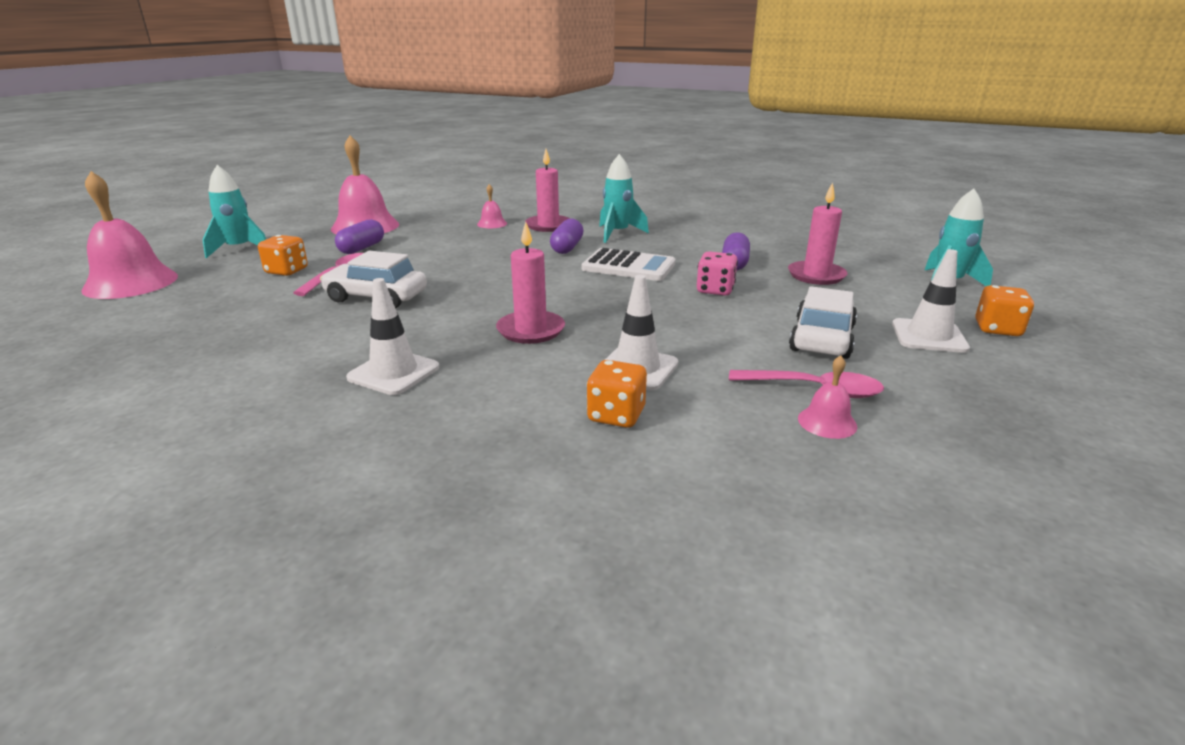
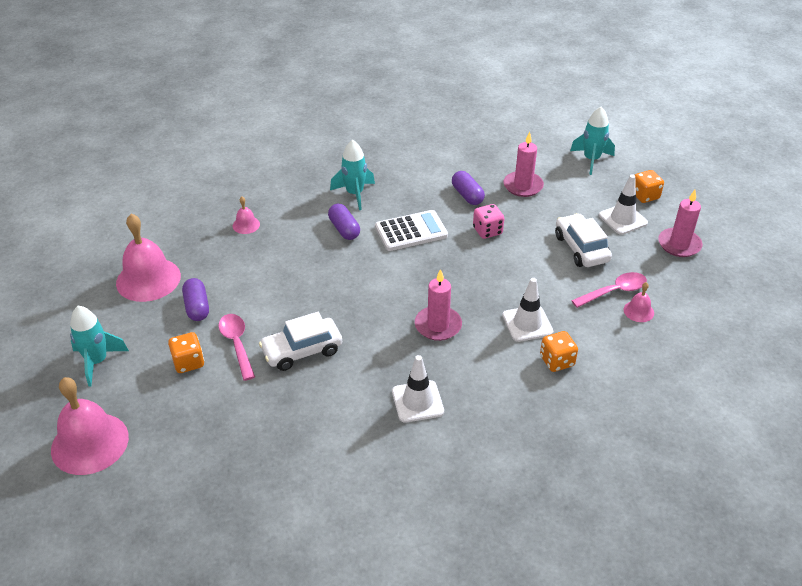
camera: 40 degrees left, 15 degrees up
pink candle [525,149,570,232] -> pink candle moved to [658,190,703,257]

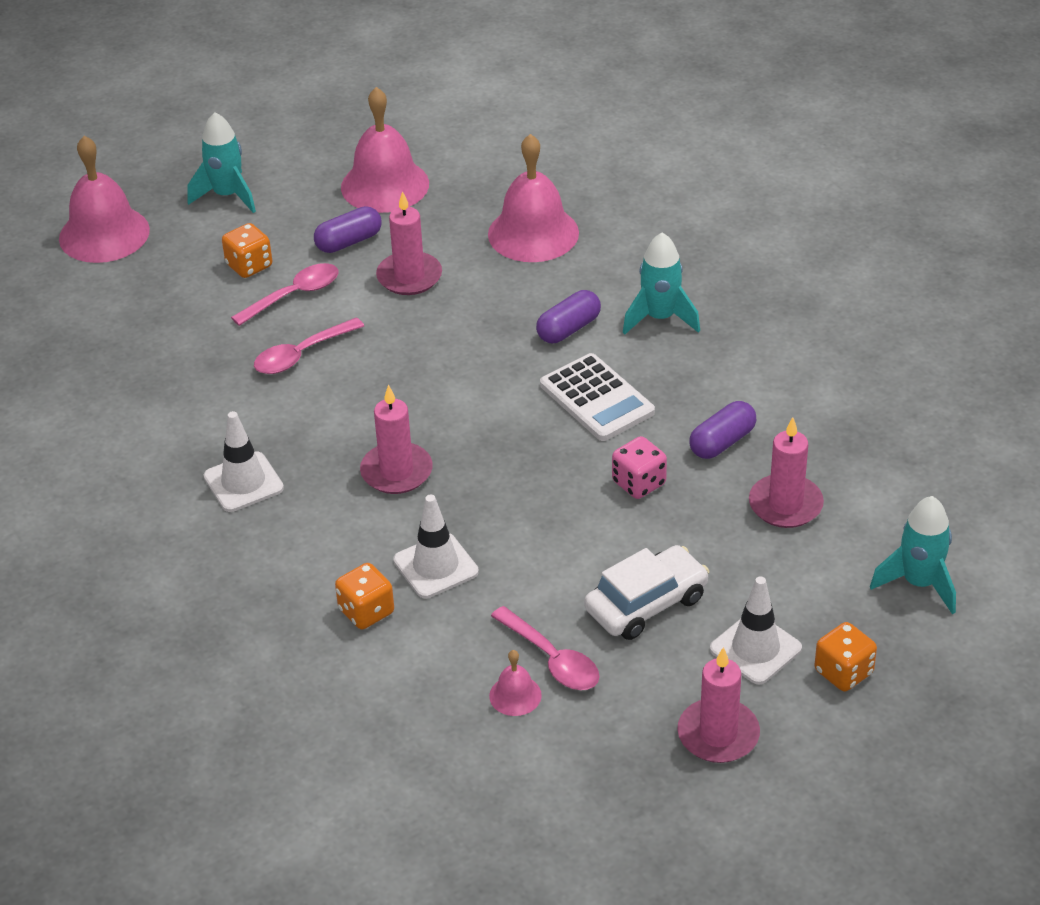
camera: 75 degrees right, 0 degrees up
pink bell [233,197,260,234] -> pink bell [488,134,579,262], size x2.17
white car [259,312,342,371] -> pink spoon [254,318,364,374]
none -> pink candle [376,191,442,295]

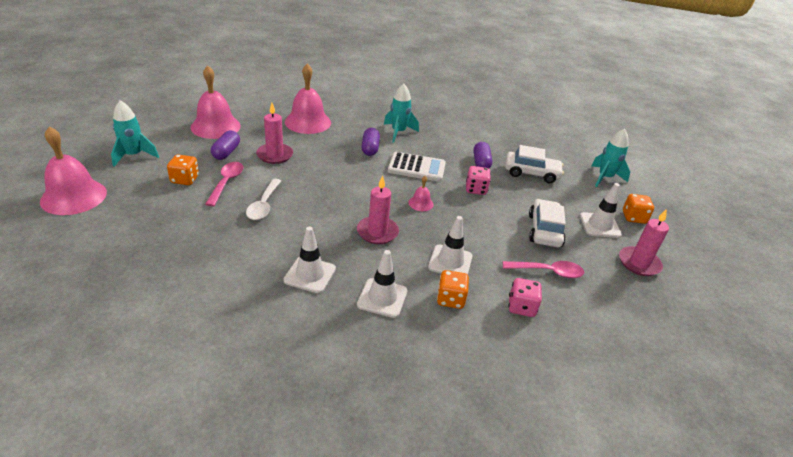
camera: 50 degrees left, 5 degrees down
pink spoon [254,318,364,374] -> white spoon [246,179,281,220]
pink bell [489,650,542,716] -> pink bell moved to [408,176,434,211]
pink candle [749,417,824,528] -> white car [505,145,564,183]
none -> white traffic cone [357,250,407,318]
none -> pink dice [508,278,542,317]

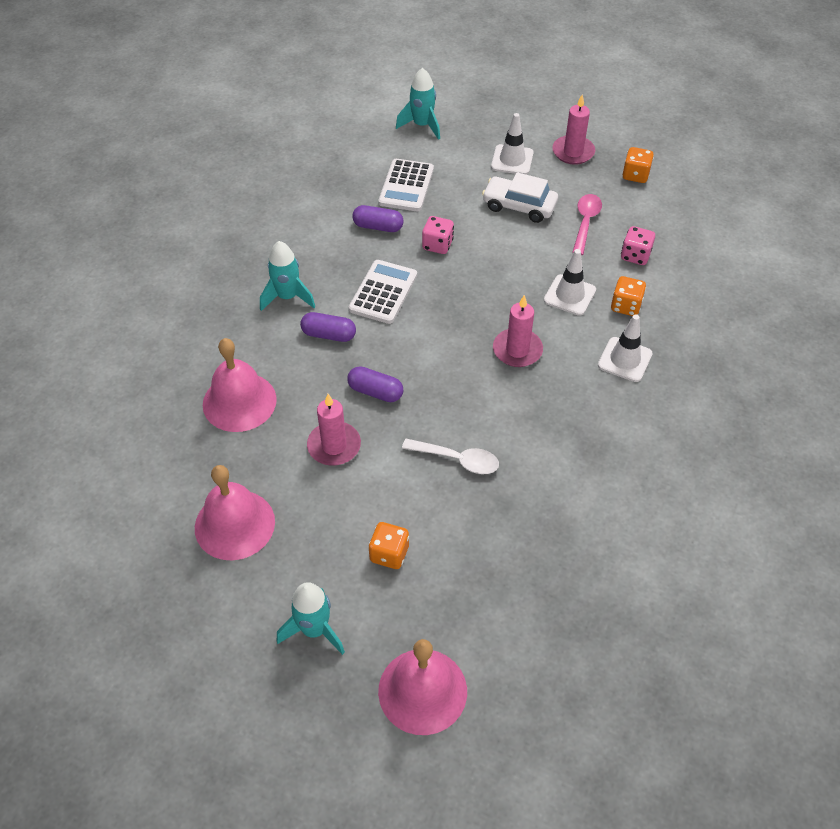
camera: 75 degrees left, 15 degrees up
pink spoon [205,162,243,206] -> none
purple capsule [211,131,240,160] -> purple capsule moved to [347,366,403,402]
white traffic cone [283,227,336,293] -> none
pink bell [408,176,434,211] -> none
white car [505,145,564,183] -> white calculator [378,159,434,212]
orange dice [623,194,654,224] -> orange dice moved to [622,147,654,183]

